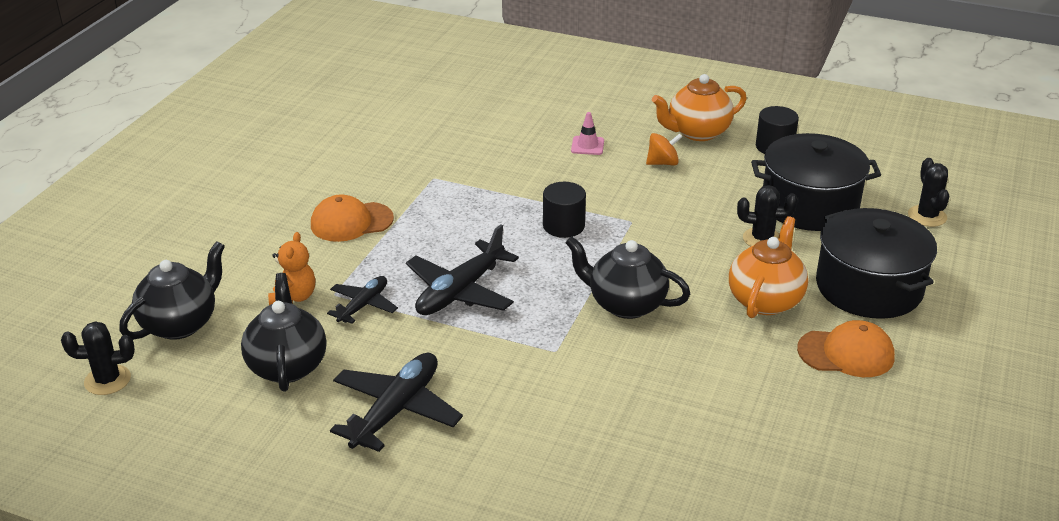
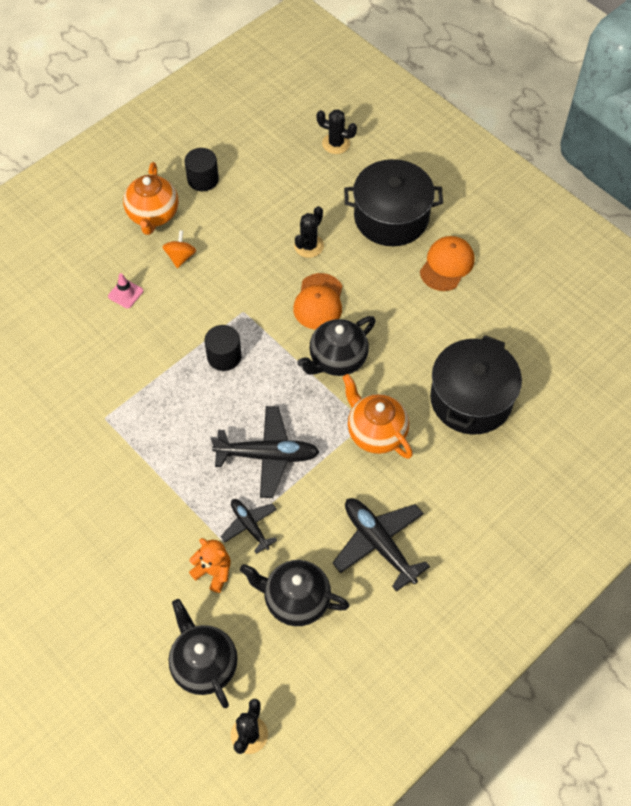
camera: 65 degrees left, 25 degrees up
orange cap [311,194,394,242] -> orange cap moved to [293,273,342,329]
black plane [406,224,519,315] -> black plane turned 60 degrees counterclockwise [211,406,319,498]
orange teapot [729,216,808,318] -> orange teapot moved to [342,374,413,459]
black pot [751,133,881,231] -> black pot moved to [430,335,522,435]

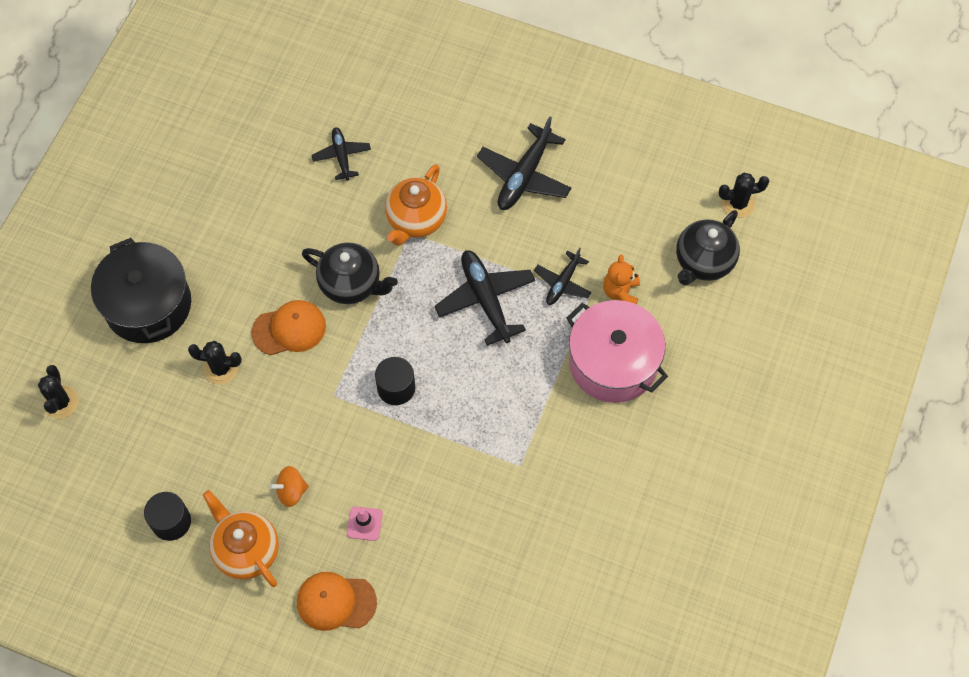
camera: 115 degrees left, 5 degrees up
orange teapot [123,162,178,235] -> orange teapot turned 105 degrees counterclockwise [203,490,279,587]
black teapot [240,560,350,626] -> none
orange cap [420,236,475,291] -> orange cap moved to [297,572,377,631]
black pot [430,335,522,435] -> black plane [311,127,371,181]
none -> pink pot [566,300,668,403]

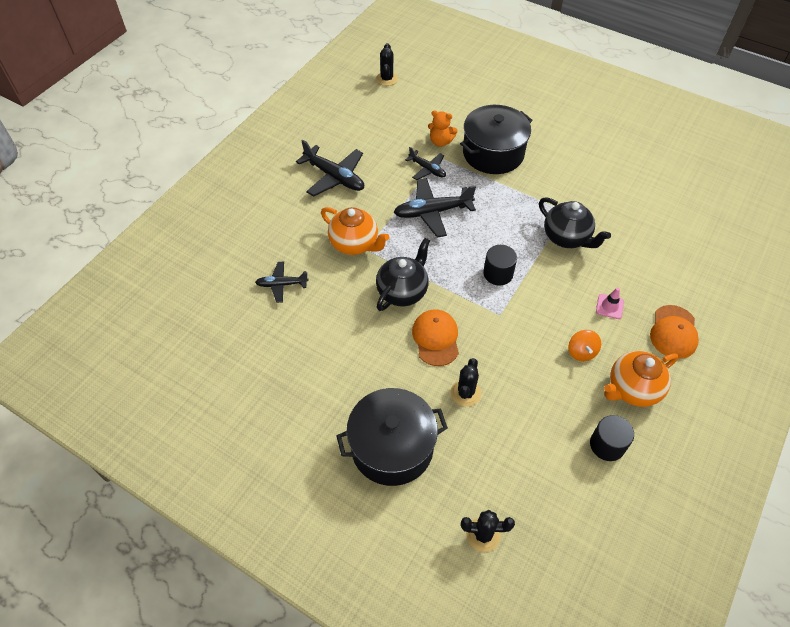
camera: 80 degrees left, 10 degrees down
pink pot [566,300,668,403] -> black pot [460,105,532,174]
black teapot [676,210,740,285] -> black teapot moved to [539,197,611,248]

